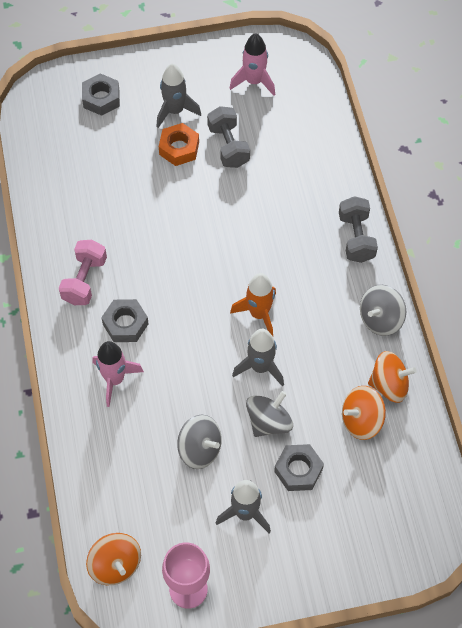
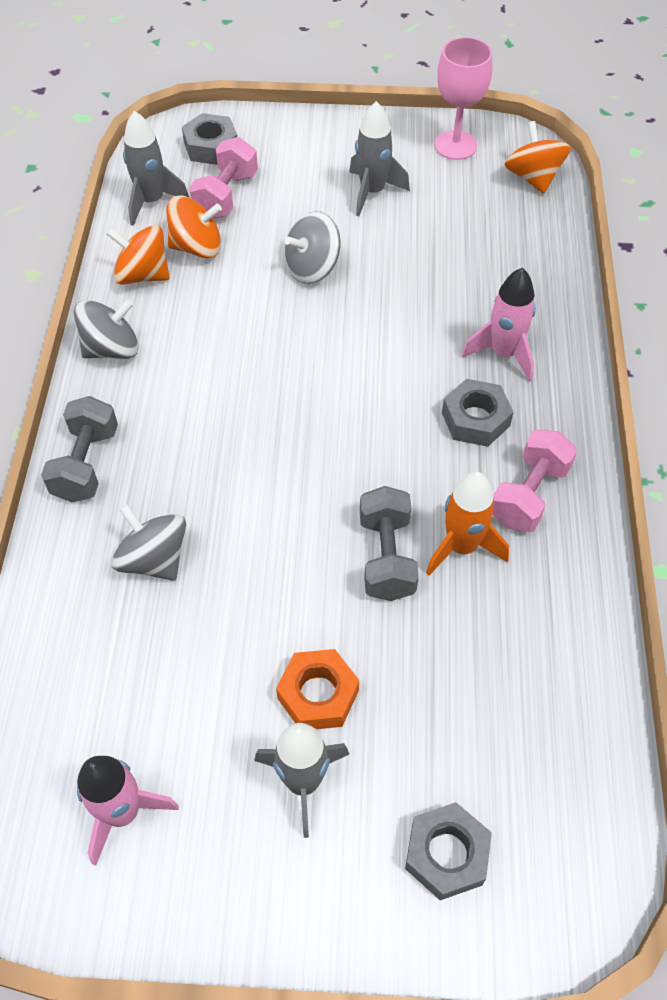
camera: 165 degrees left, 5 degrees down
grey spinning top [177,415,222,469] -> grey spinning top moved to [111,504,186,581]
grey dumbbell [207,106,250,168] -> grey dumbbell moved to [360,486,419,601]
orange rocket [230,273,276,336] -> orange rocket moved to [426,472,509,576]
grey rocket [232,329,284,386] -> grey rocket moved to [123,111,189,226]
grey nut [274,444,324,491] -> grey nut moved to [182,113,237,165]
none -> pink dumbbell [189,137,258,219]

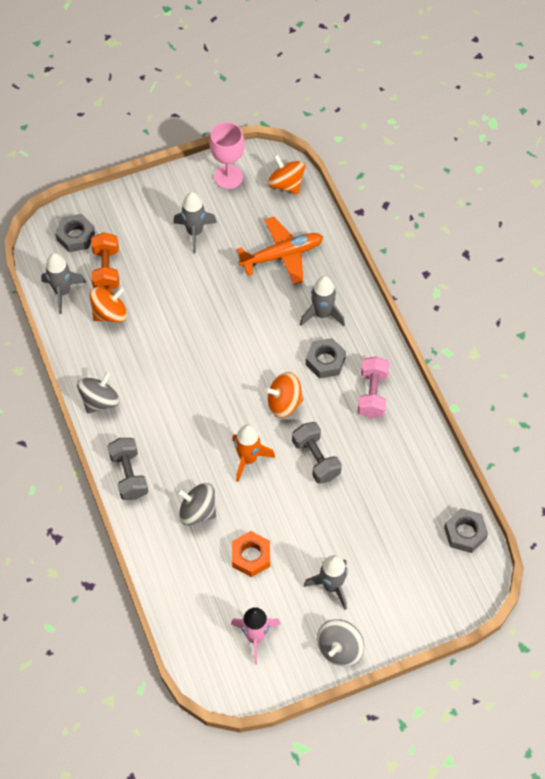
camera: 25 degrees left, 5 degrees up
orange spinning top [106,225,170,285] -> orange spinning top moved to [265,372,303,418]
pink dumbbell [189,137,258,219] -> orange dumbbell [91,232,119,290]
orange nut [276,649,359,729] -> orange nut moved to [232,531,270,577]
grey spinning top [284,212,340,284] -> grey spinning top moved to [317,619,364,667]
grey nut [405,802,492,900] -> grey nut moved to [444,508,488,553]
orange rocket [426,472,509,576] -> orange rocket moved to [232,425,275,482]
pink rocket [462,268,536,382] -> grey rocket [300,276,345,326]
none -> orange plane [236,217,323,285]

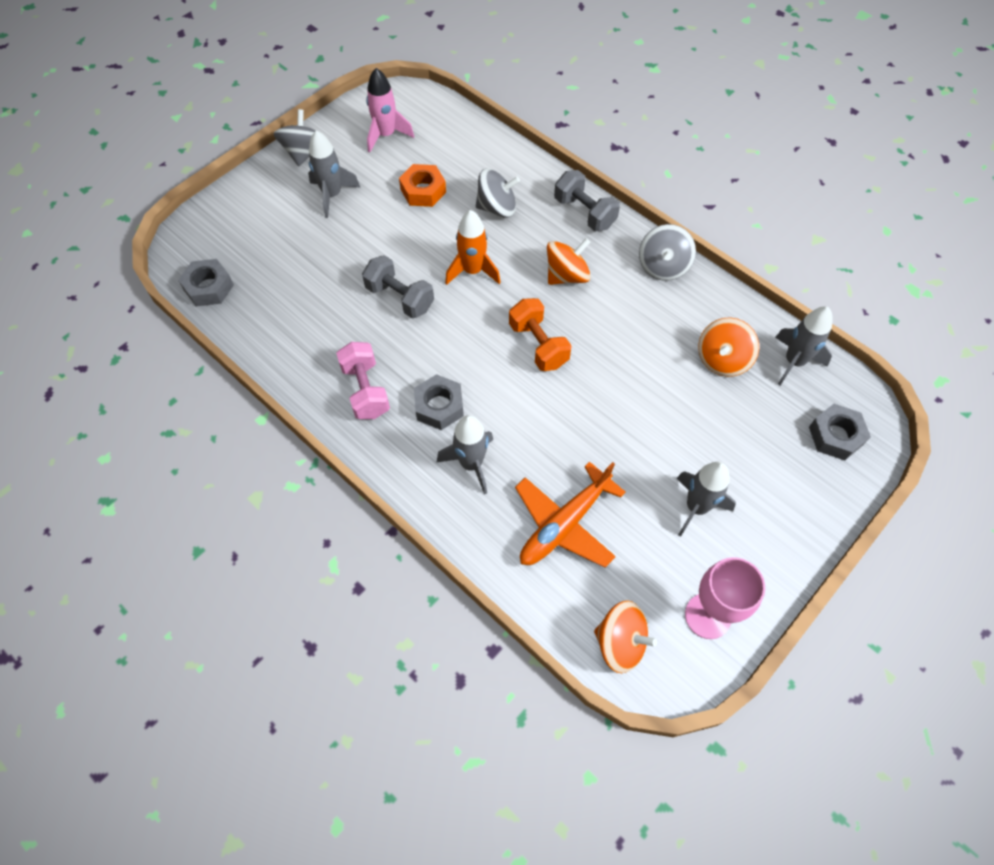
camera: 155 degrees right, 0 degrees up
orange dumbbell [91,232,119,290] -> orange dumbbell moved to [509,298,572,371]
orange spinning top [265,372,303,418] -> orange spinning top moved to [547,238,591,285]

